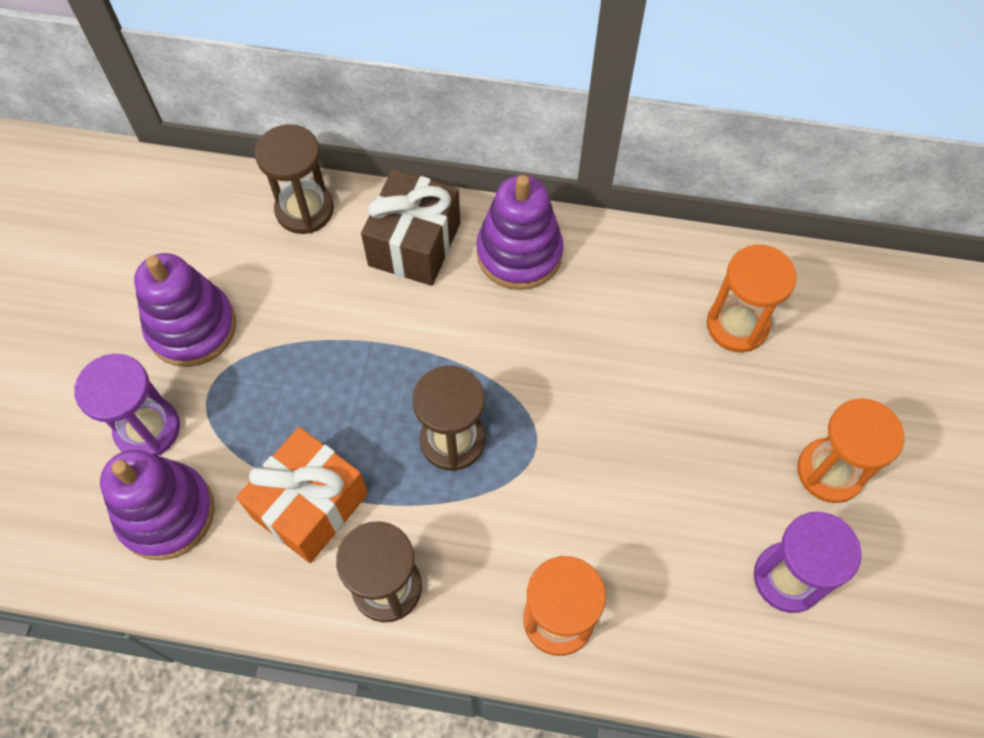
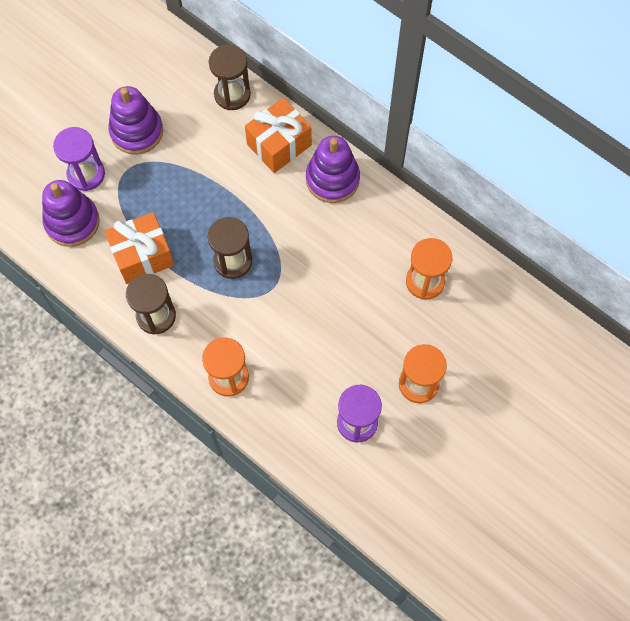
camera: 30 degrees right, 5 degrees up
brown gift [361,169,460,286] -> orange gift [245,98,312,173]

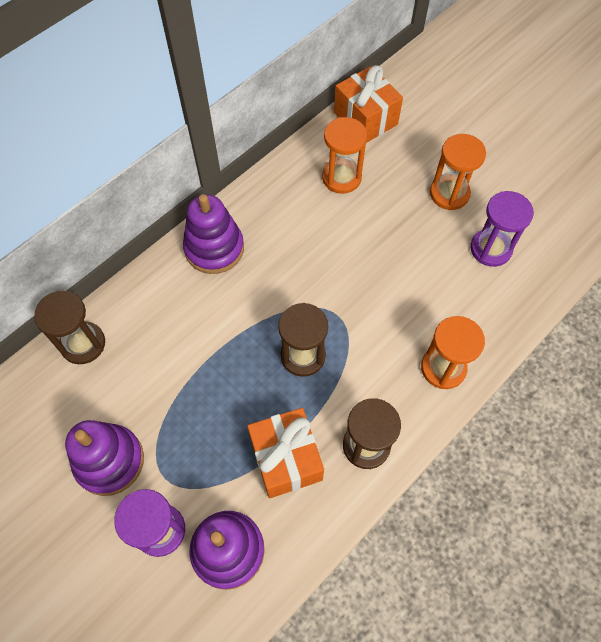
camera: 85 degrees left, 5 degrees down
orange gift [245,98,312,173] -> orange gift moved to [334,65,403,143]

